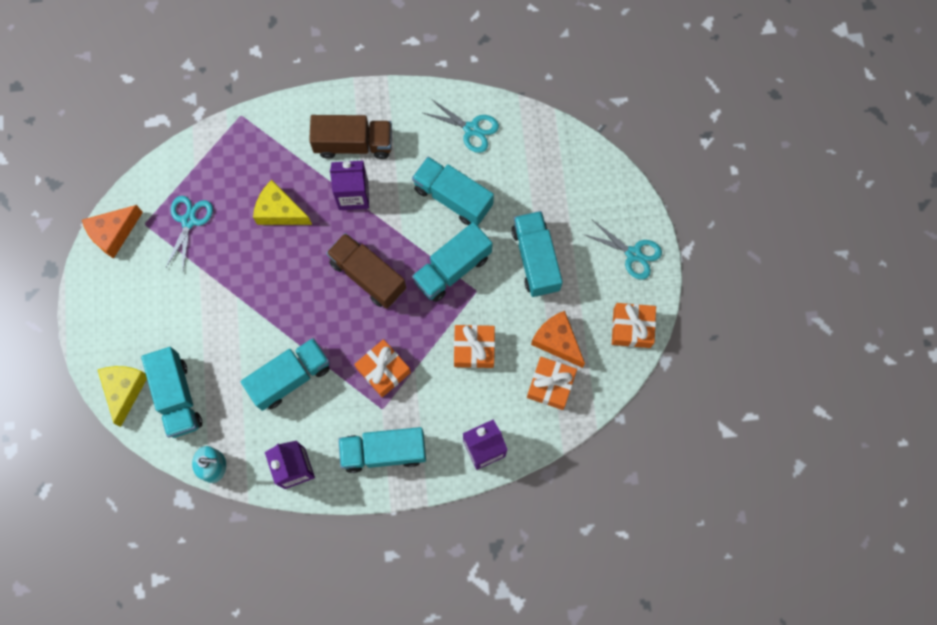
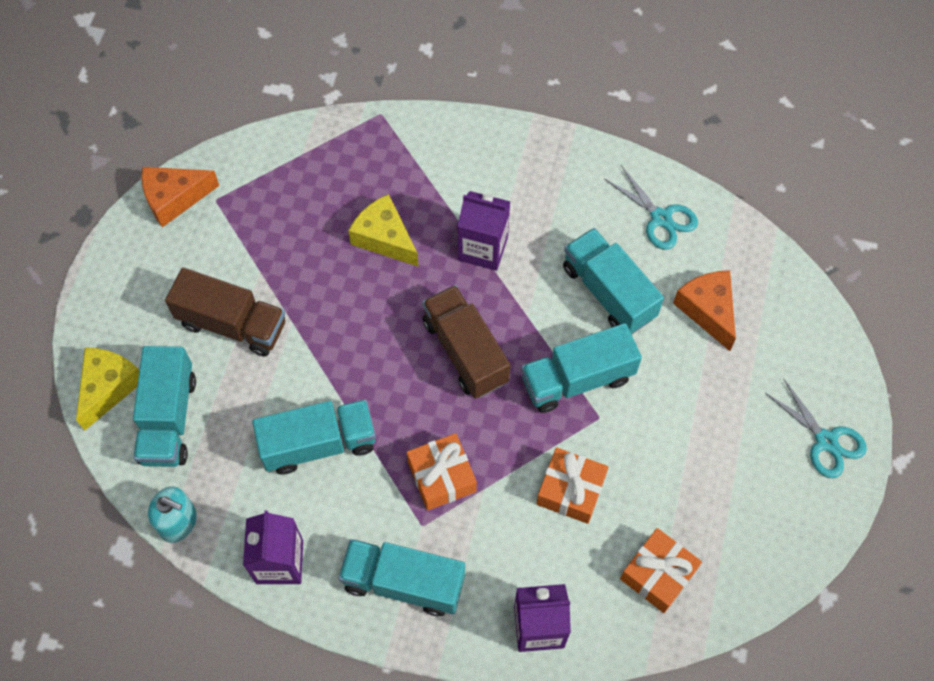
camera: 20 degrees right, 10 degrees down
turquoise scissors [165,196,213,270] -> none
brown truck [309,115,392,159] -> brown truck moved to [165,267,285,356]
turquoise truck [511,211,563,297] -> none
orange cheese [531,311,585,368] -> orange cheese moved to [673,270,736,351]
orange gift [612,303,656,348] -> none

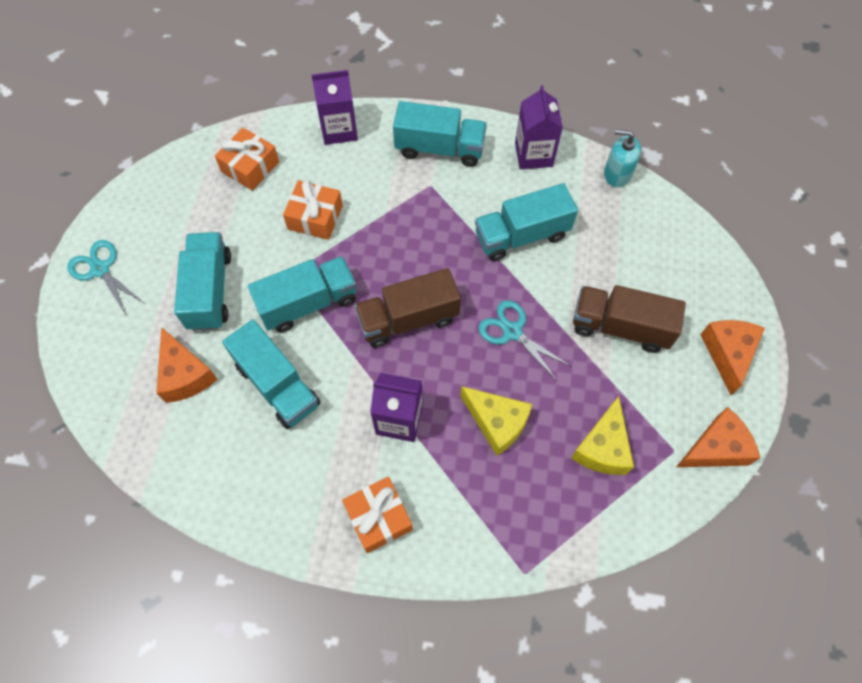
camera: 175 degrees right, 0 degrees up
yellow cheese [76,347,139,430] -> yellow cheese moved to [571,396,634,475]
turquoise truck [133,346,196,467] -> turquoise truck moved to [174,232,231,331]
orange gift [407,433,477,511] -> orange gift moved to [342,477,413,553]
brown truck [422,285,511,399] -> brown truck turned 105 degrees clockwise [354,268,461,348]
turquoise scissors [605,165,698,250] -> turquoise scissors moved to [478,300,571,381]
none -> orange cheese [700,320,765,395]

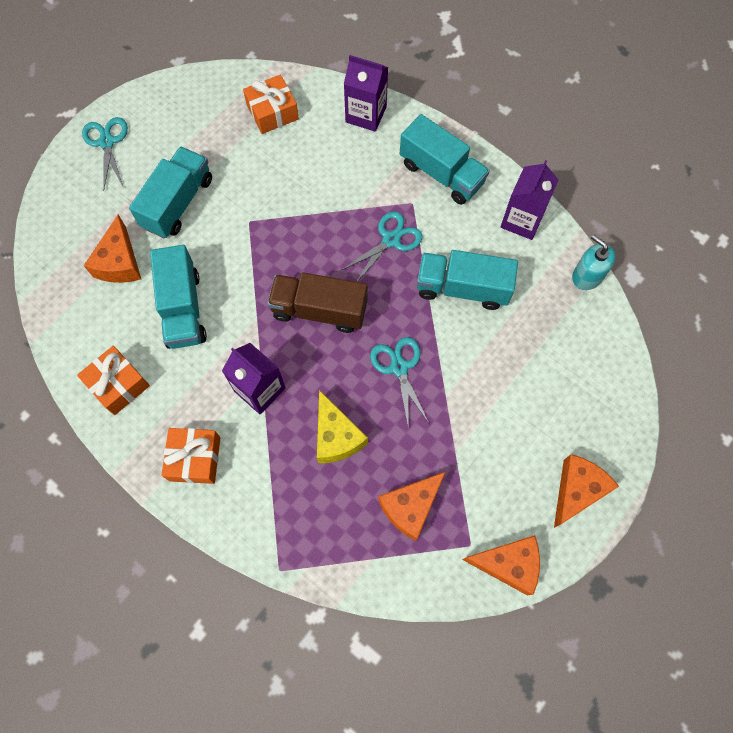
camera: 30 degrees right, 5 degrees up
turquoise truck [248,256,357,332] -> none
orange gift [283,180,343,240] -> orange gift moved to [77,346,150,415]
yellow cheese [571,396,634,475] -> orange cheese [378,472,445,541]
brown truck [573,285,686,353] -> none
none -> turquoise scissors [342,211,423,282]

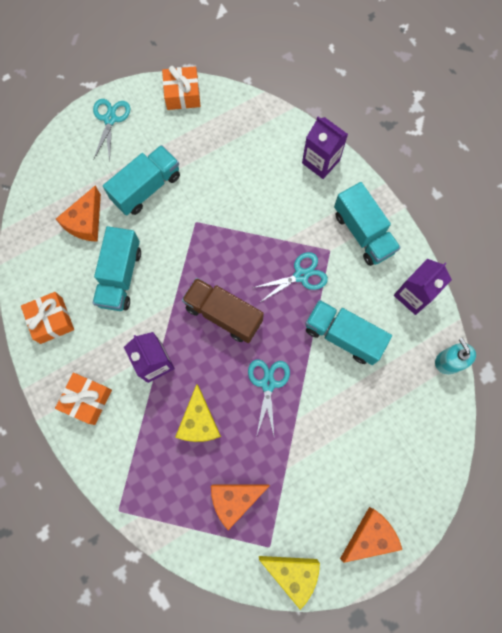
camera: 20 degrees right, 5 degrees up
orange gift [243,75,299,134] -> orange gift moved to [162,66,200,110]
orange cheese [462,535,540,596] -> yellow cheese [259,556,320,610]

